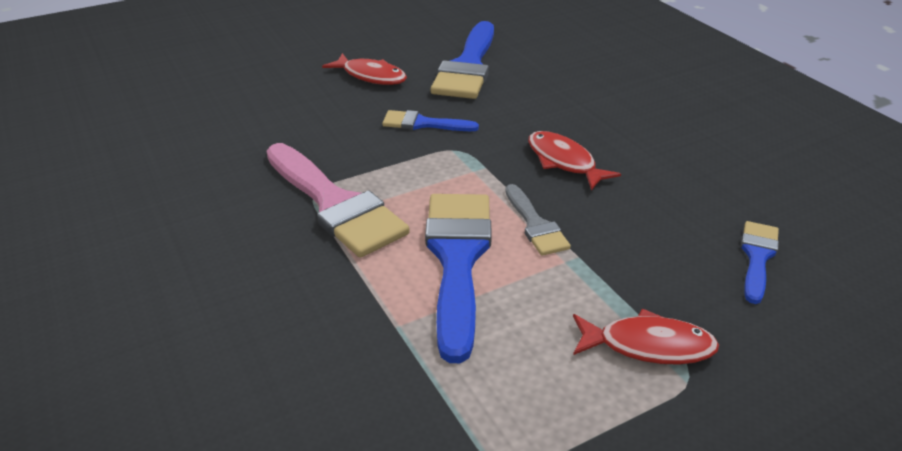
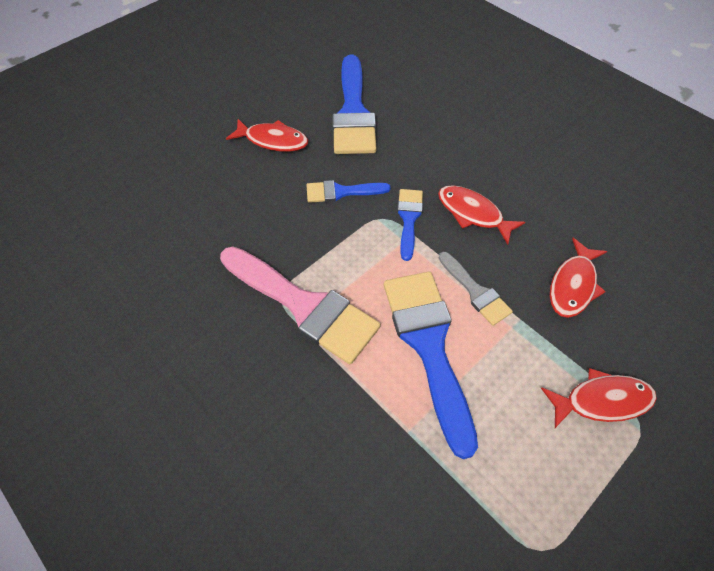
camera: 15 degrees left, 20 degrees up
blue brush [741,221,779,304] -> blue brush moved to [397,189,423,261]
none -> red fish [550,238,607,318]

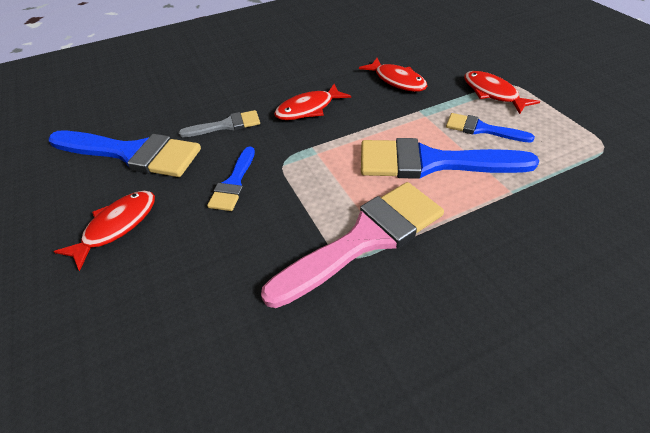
camera: 70 degrees left, 10 degrees down
blue brush [397,189,423,261] -> blue brush moved to [446,113,535,142]
grey brush [439,252,513,326] -> grey brush moved to [179,110,260,137]
red fish [541,368,657,428] -> red fish turned 45 degrees counterclockwise [464,71,540,114]

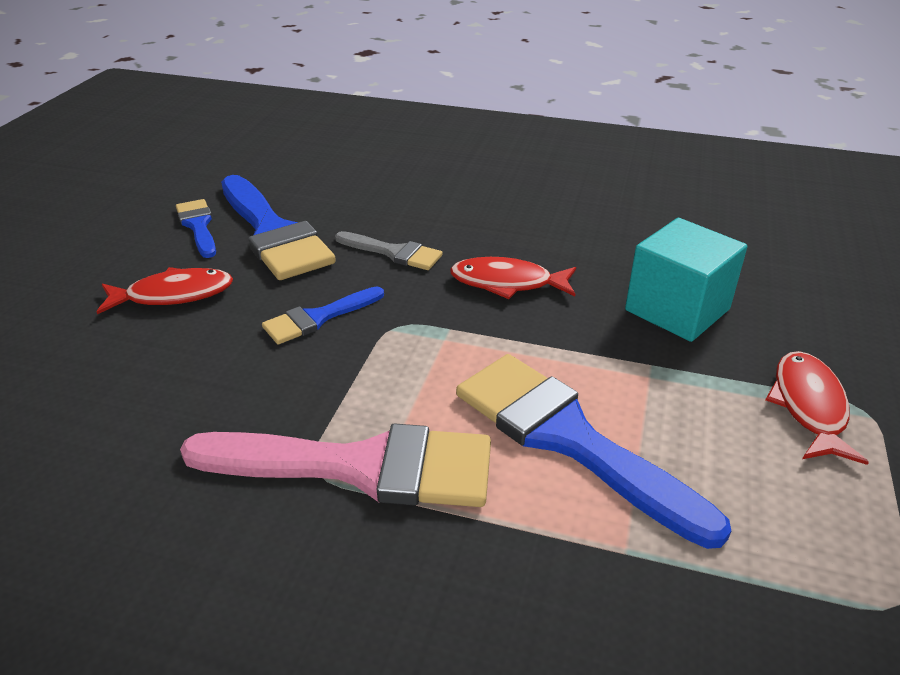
camera: 40 degrees right, 10 degrees down
red fish [359,58,427,92] -> turquoise cube [625,218,748,342]
blue brush [446,113,535,142] -> blue brush moved to [176,199,216,258]

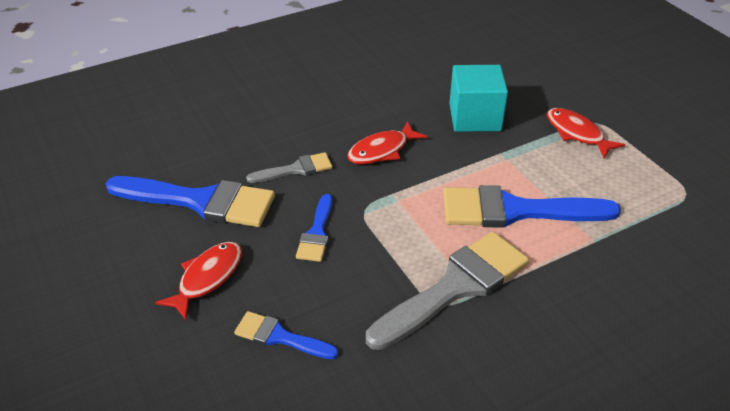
camera: 45 degrees left, 5 degrees up
blue brush [176,199,216,258] -> blue brush moved to [234,311,339,359]
pink brush [180,424,491,507] -> grey brush [366,232,529,350]

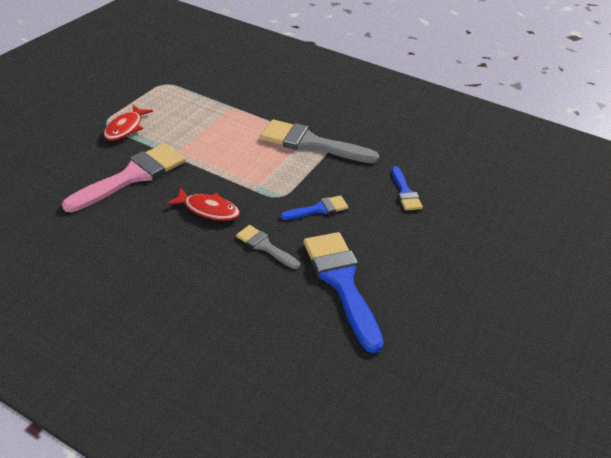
camera: 125 degrees left, 0 degrees up
red fish [155,242,242,320] -> none
blue brush [443,185,621,228] -> none
turquoise cube [449,65,508,132] -> pink brush [62,143,186,212]

